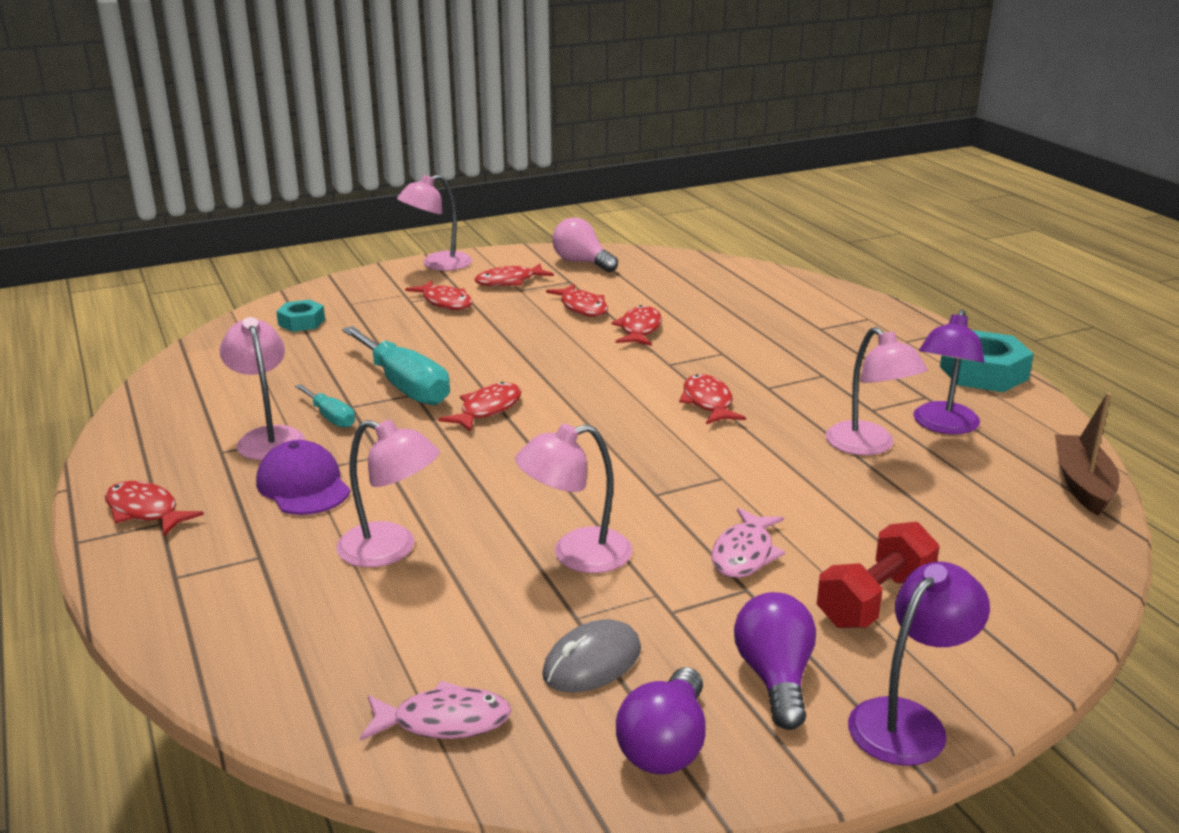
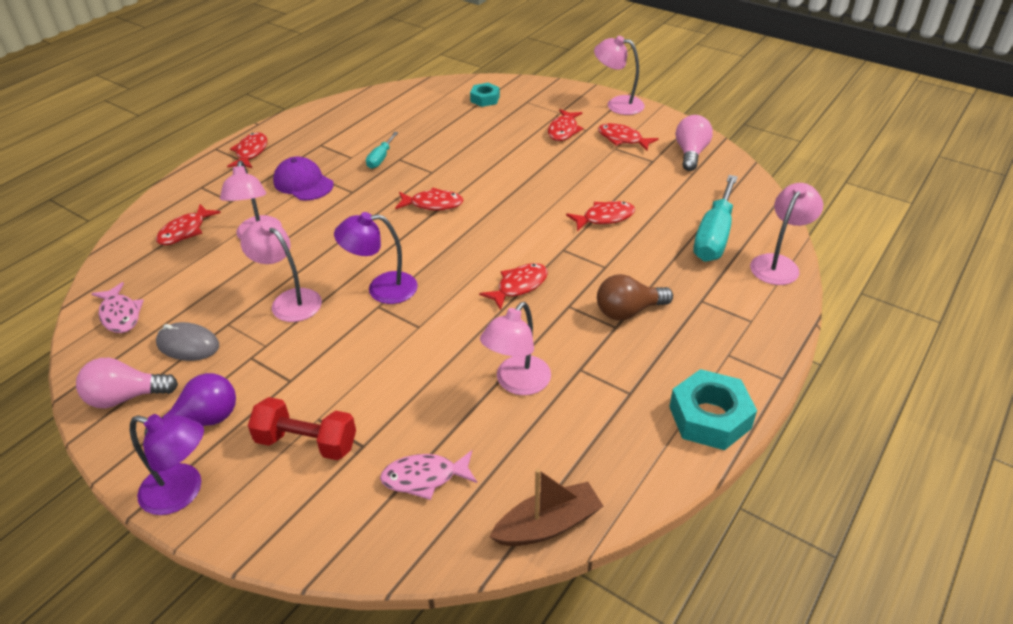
camera: 60 degrees right, 15 degrees up
pink lamp [219,317,305,460] -> pink lamp moved to [750,183,823,285]
purple cap [256,440,351,515] -> purple cap turned 75 degrees counterclockwise [273,156,334,201]
turquoise screwdriver [342,326,450,405] -> turquoise screwdriver moved to [693,175,738,262]
red fish [546,284,608,317] -> red fish moved to [156,204,221,245]
purple light bulb [616,667,706,775] -> pink light bulb [76,358,178,408]
pink fish [712,508,785,578] -> pink fish moved to [380,450,477,500]
purple lamp [913,309,984,434] -> purple lamp moved to [334,212,418,304]
none -> brown light bulb [597,274,673,320]

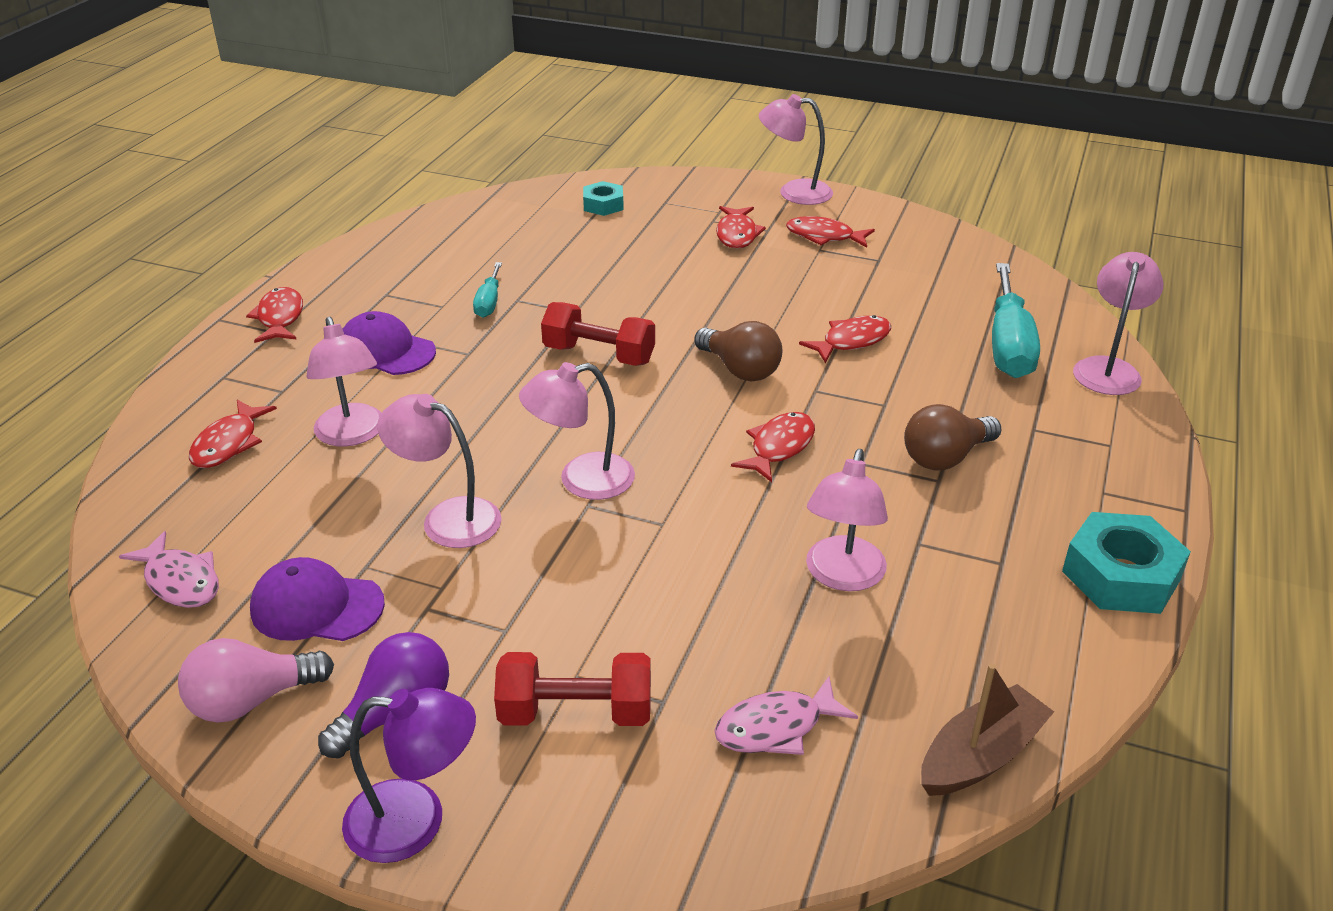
camera: 15 degrees left, 5 degrees down
grey mouse [156,322,219,361] -> purple cap [250,557,385,641]
purple lamp [334,212,418,304] -> pink lamp [519,362,635,500]
red fish [395,188,464,210] -> red dumbbell [541,302,655,366]
pink light bulb [676,115,713,171] -> none
none -> brown light bulb [694,321,782,381]

